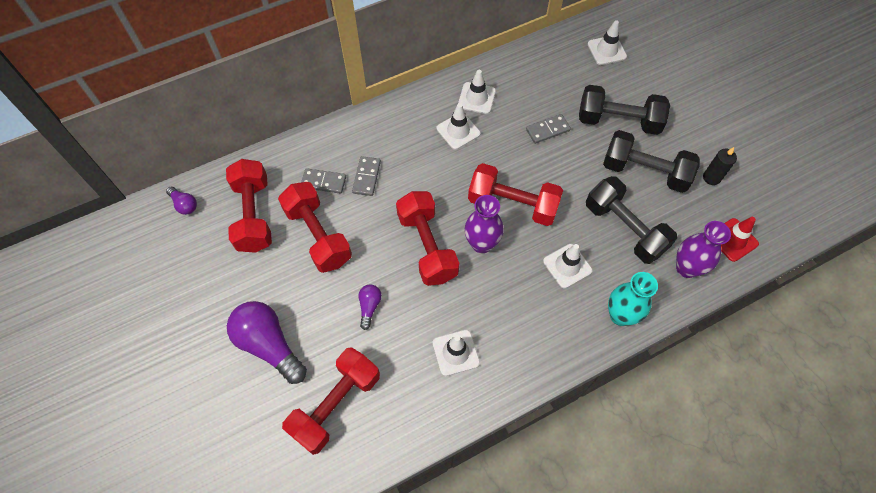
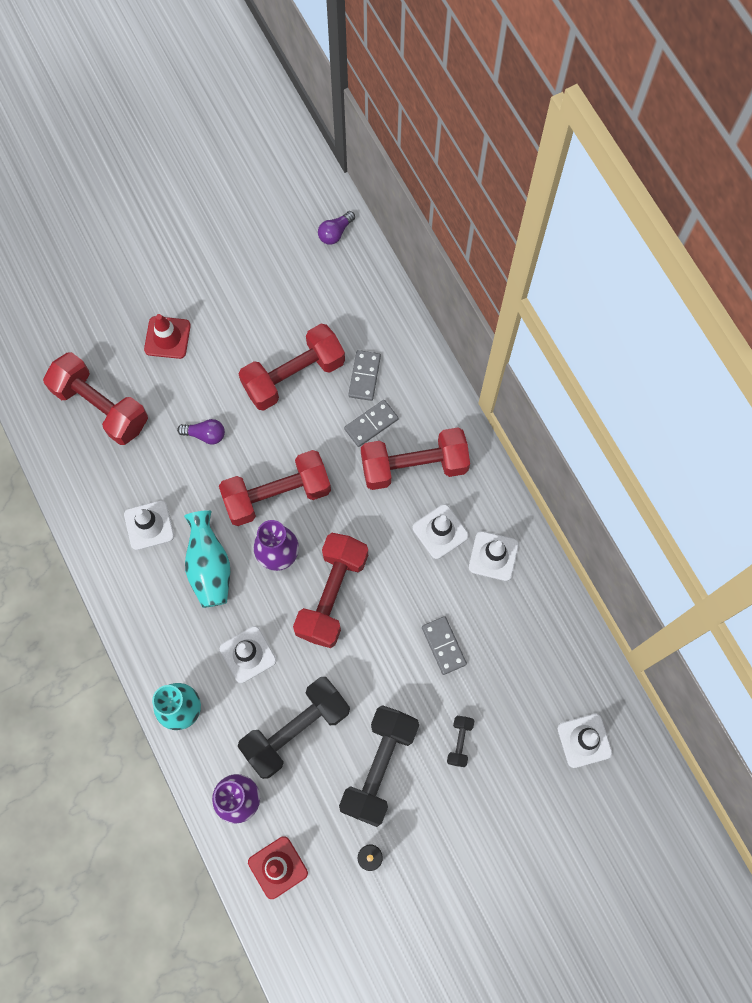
camera: 90 degrees right, 10 degrees up
red dumbbell [226,159,272,253] -> red dumbbell moved to [361,427,470,490]
purple light bulb [227,301,307,384] -> red traffic cone [144,314,191,359]
grey domino [352,156,381,196] -> grey domino turned 45 degrees counterclockwise [344,400,399,447]
black dumbbell [579,85,670,135] -> black dumbbell [447,716,474,767], size x0.44
none -> turquoise vase [184,510,230,608]

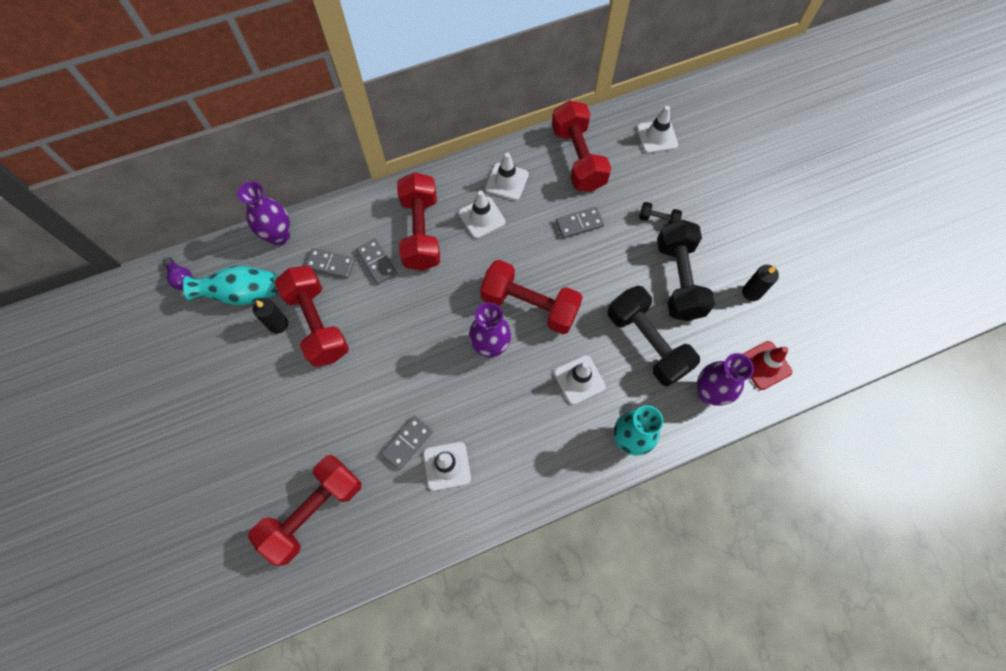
camera: 85 degrees left, 5 degrees down
red traffic cone [144,314,191,359] -> none
purple light bulb [177,419,225,444] -> none
turquoise vase [184,510,230,608] -> turquoise vase moved to [183,266,278,305]
red dumbbell [219,450,331,526] -> red dumbbell moved to [552,100,611,192]
black dumbbell [339,705,419,827] -> black dumbbell turned 60 degrees clockwise [657,220,715,321]
none -> purple vase [237,181,290,246]
none -> black candle [253,298,288,334]
none -> grey domino [381,416,433,470]

